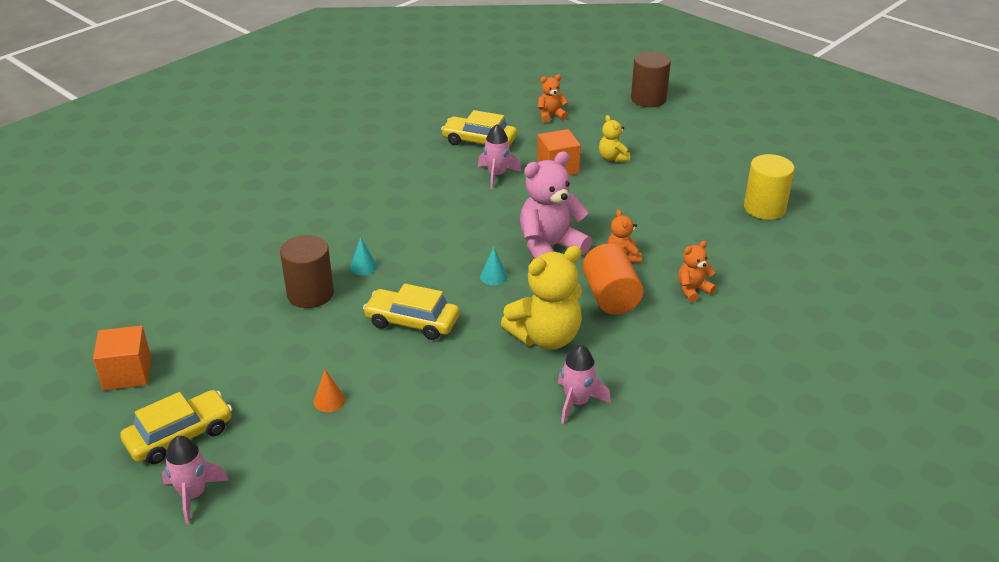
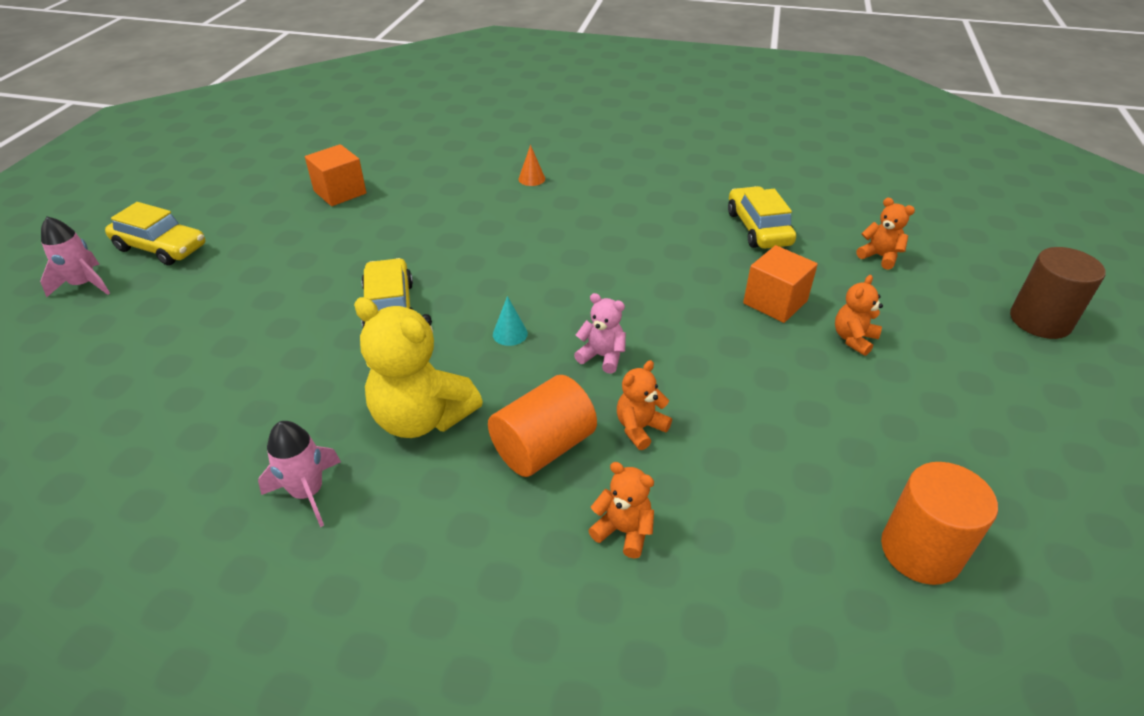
camera: 60 degrees right, 5 degrees up
orange cube [93,326,151,390] -> orange cube moved to [305,144,366,206]
brown cylinder [280,235,334,308] -> none
orange cone [314,369,345,412] -> orange cone moved to [518,145,545,186]
turquoise cone [350,237,377,275] -> none
pink rocket [478,124,521,189] -> none
pink teddy bear [520,151,592,259] -> pink teddy bear [574,293,626,374], size x0.51
yellow teddy bear [599,115,630,162] -> orange teddy bear [835,275,883,356]
yellow cylinder [744,154,795,220] -> orange cylinder [881,462,998,585]

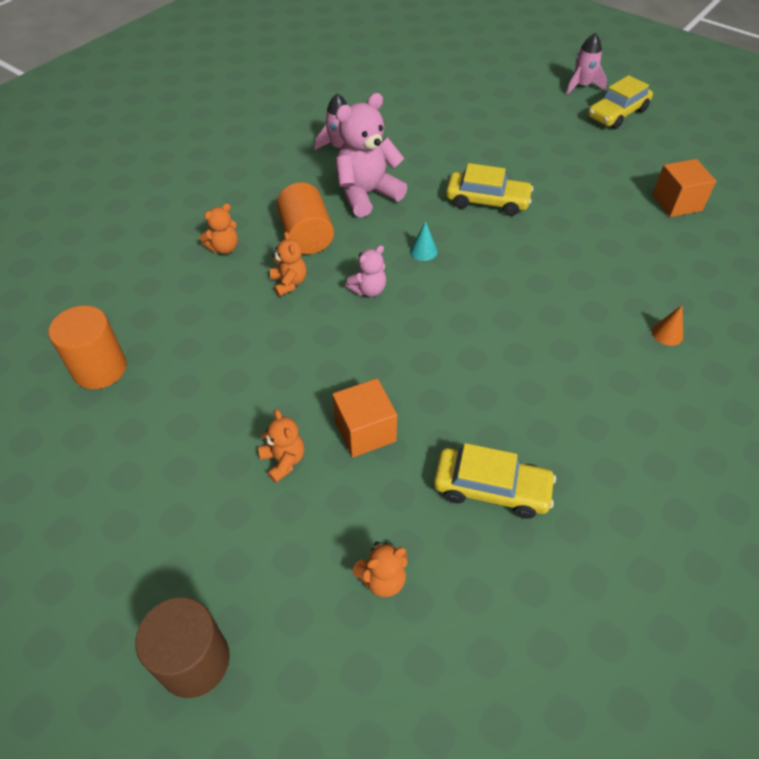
camera: 115 degrees right, 10 degrees up
yellow teddy bear [354,297,483,438] -> pink teddy bear [335,93,408,217]

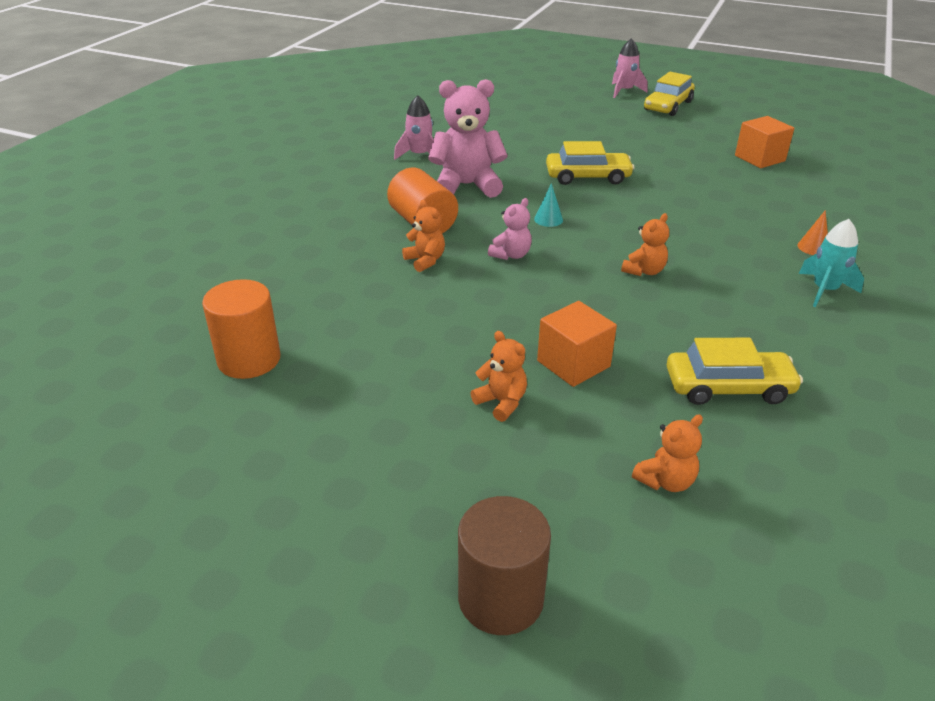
camera: 15 degrees left, 15 degrees down
orange teddy bear [200,203,238,254] -> orange teddy bear moved to [621,213,669,276]
pink teddy bear [335,93,408,217] -> pink teddy bear turned 45 degrees clockwise [428,79,508,198]
none -> turquoise rocket [799,219,864,307]

